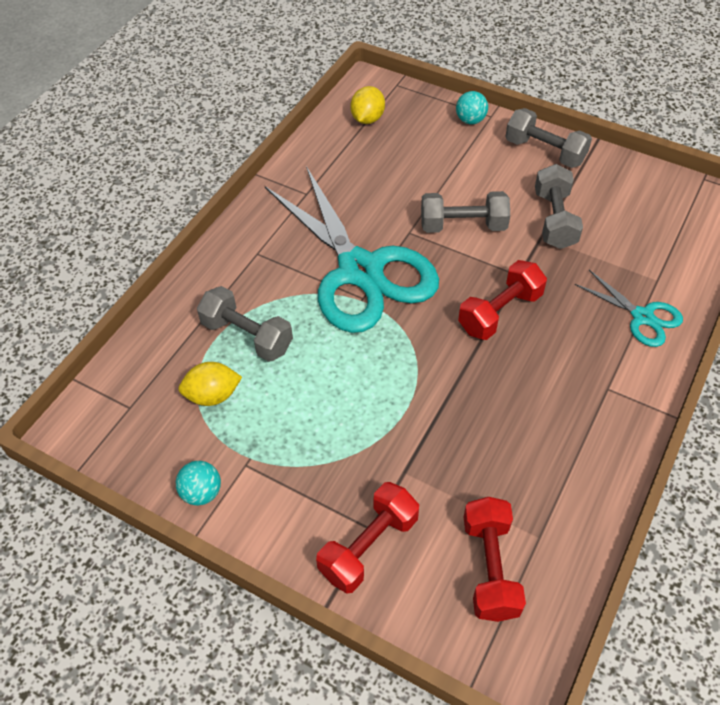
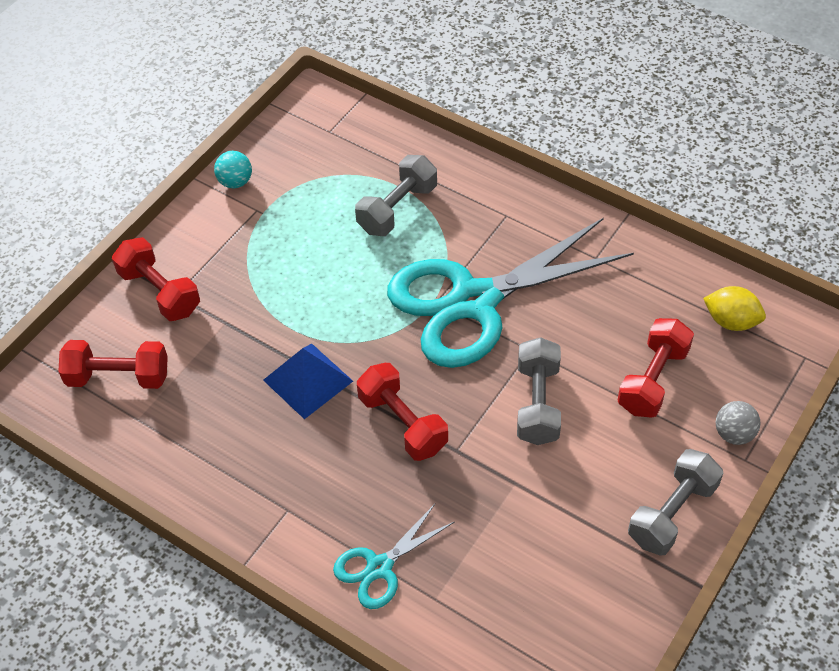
camera: 95 degrees right, 0 degrees up
yellow lemon [178,362,242,406] -> none
turquoise ball [456,91,488,124] -> grey ball [716,401,761,445]
grey dumbbell [535,164,583,249] -> none
none -> blue pyramid [263,344,353,419]
none -> red dumbbell [618,318,694,418]

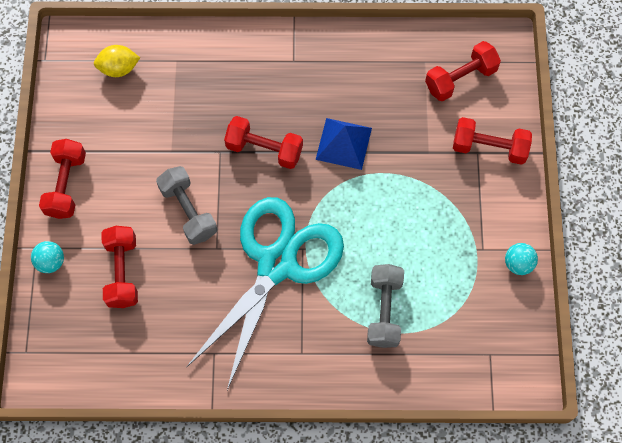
camera: 145 degrees right, 15 degrees up
turquoise scissors [333,504,454,609] -> none
grey dumbbell [628,449,723,556] -> red dumbbell [39,139,86,219]
yellow lemon [703,286,766,331] -> yellow lemon moved to [94,45,140,77]
grey ball [716,401,761,445] -> turquoise ball [31,241,64,273]

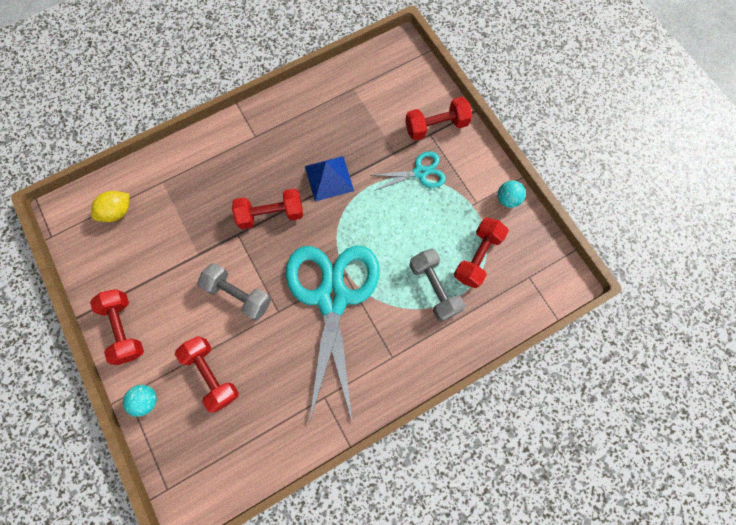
camera: 30 degrees left, 5 degrees up
red dumbbell [425,41,501,101] -> red dumbbell moved to [454,217,509,288]
none -> turquoise scissors [370,151,446,191]

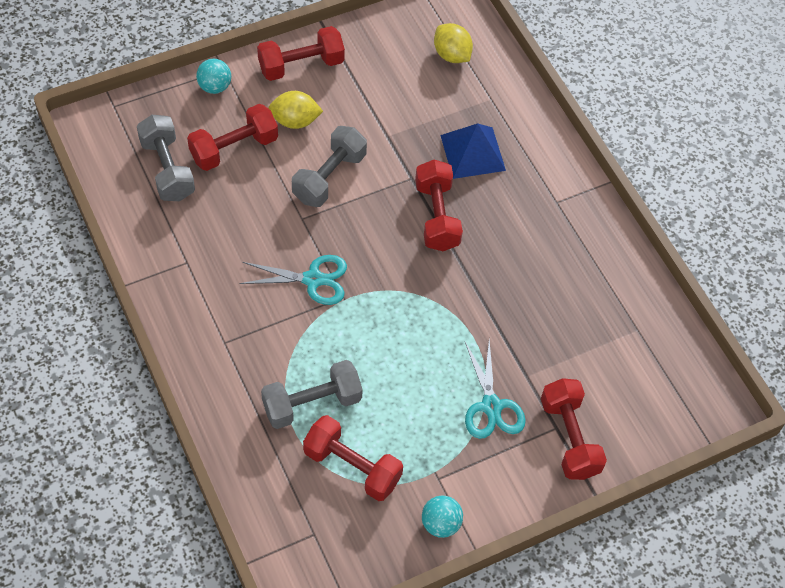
camera: 90 degrees right, 15 degrees down
turquoise scissors [286,246,379,423] -> turquoise scissors [240,255,347,305], size x0.46
blue pyramid [305,156,354,202] -> blue pyramid moved to [440,123,506,179]
none -> grey dumbbell [137,115,195,201]
none -> yellow lemon [268,91,323,129]

